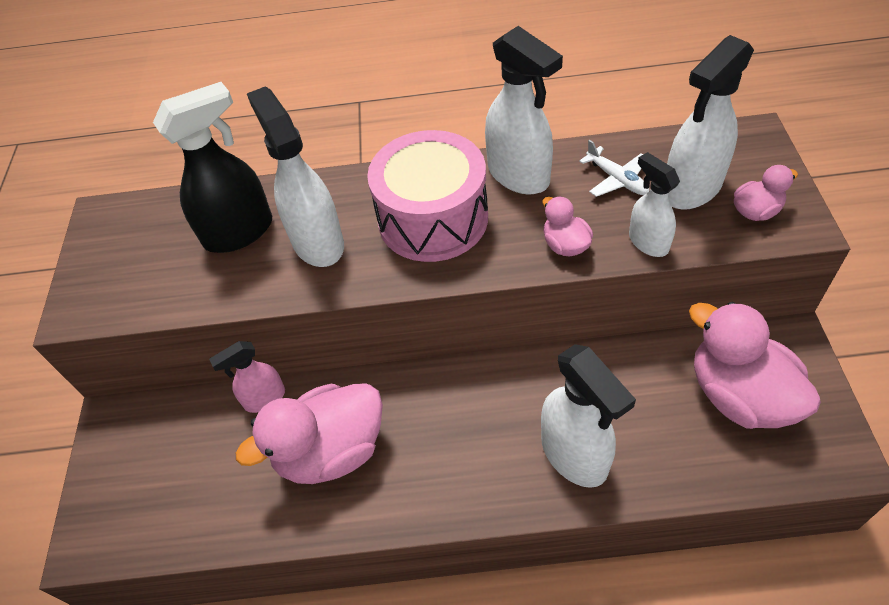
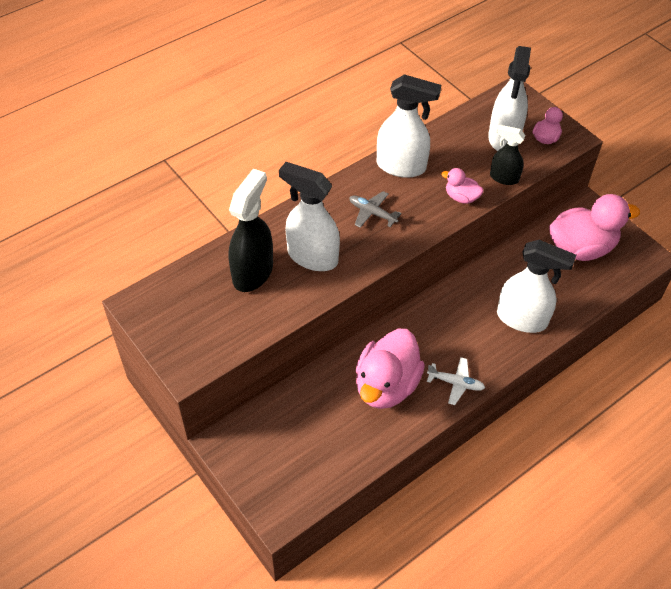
camera: 40 degrees left, 0 degrees up
pink spray bottle [209,341,285,413] -> none
pink drum [367,130,488,262] -> grey plane [349,191,402,228]
white plane [579,140,649,197] -> white plane moved to [427,357,485,405]
white spray bottle [629,152,680,257] -> black spray bottle [490,125,526,185]
pink duck [689,302,821,429] -> pink duck turned 150 degrees clockwise [549,194,640,261]

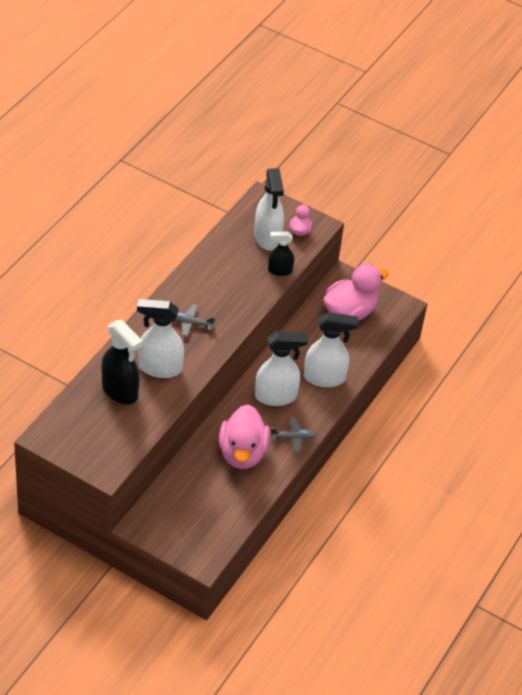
camera: 25 degrees left, 5 degrees down
black spray bottle [229,169,273,292] -> black spray bottle turned 135 degrees clockwise [101,320,143,404]
white spray bottle [377,74,441,178] -> white spray bottle moved to [255,331,308,406]
white plane [427,357,485,405] -> grey plane [270,418,317,453]
pink duck [441,168,484,204] -> none

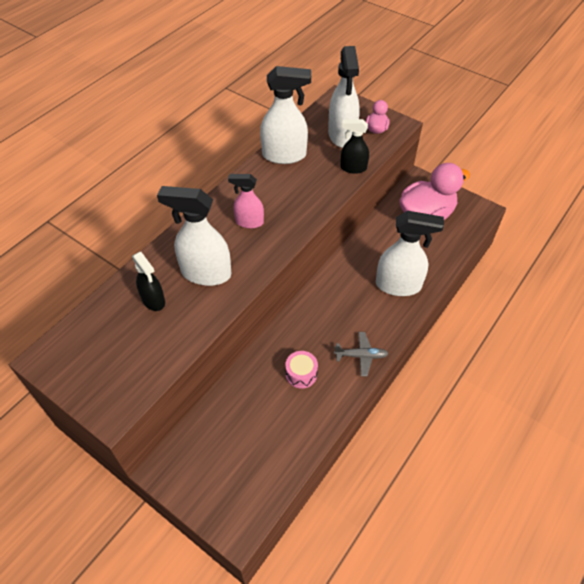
camera: 10 degrees right, 5 degrees up
black spray bottle [101,320,143,404] -> black spray bottle [132,252,165,311], size x0.59
grey plane [175,304,215,337] -> pink spray bottle [228,174,264,228]
pink duck [219,404,270,469] -> pink drum [285,351,318,389]
white spray bottle [255,331,308,406] -> white spray bottle moved to [260,66,311,164]

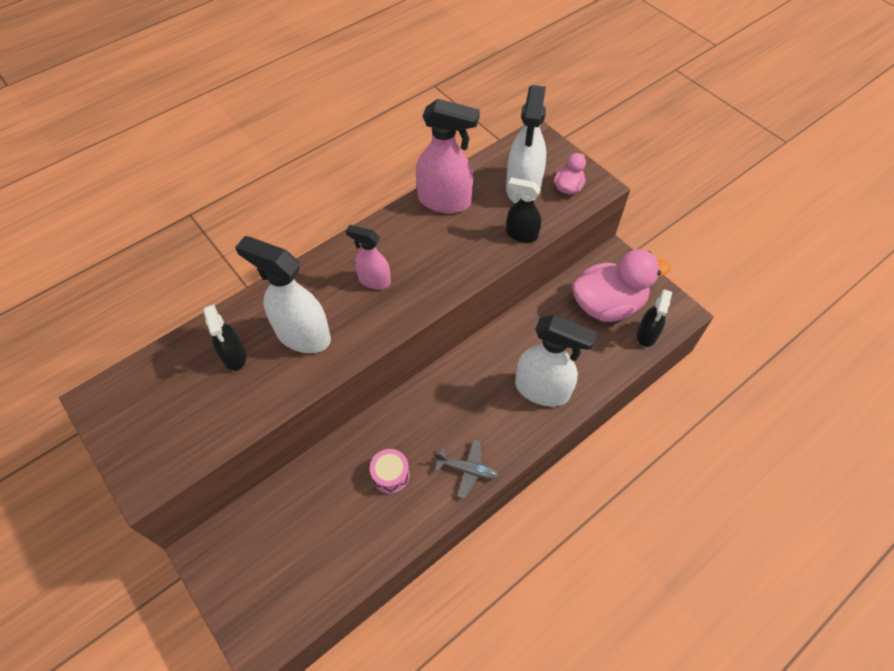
camera: 15 degrees right, 5 degrees up
white spray bottle [260,66,311,164] -> pink spray bottle [416,99,480,213]
none -> black spray bottle [637,290,672,347]

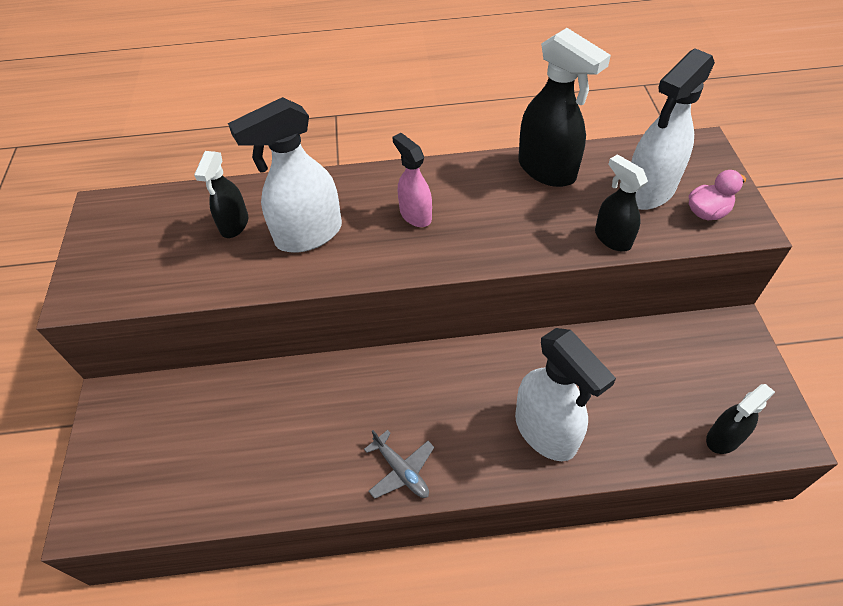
camera: 35 degrees right, 5 degrees down
white spray bottle [235,236,331,353] -> white spray bottle turned 90 degrees counterclockwise [228,97,342,253]
pink drum [370,449,410,494] -> none
pink spray bottle [416,99,480,213] -> black spray bottle [518,28,611,187]
pink duck [572,249,671,322] -> none

